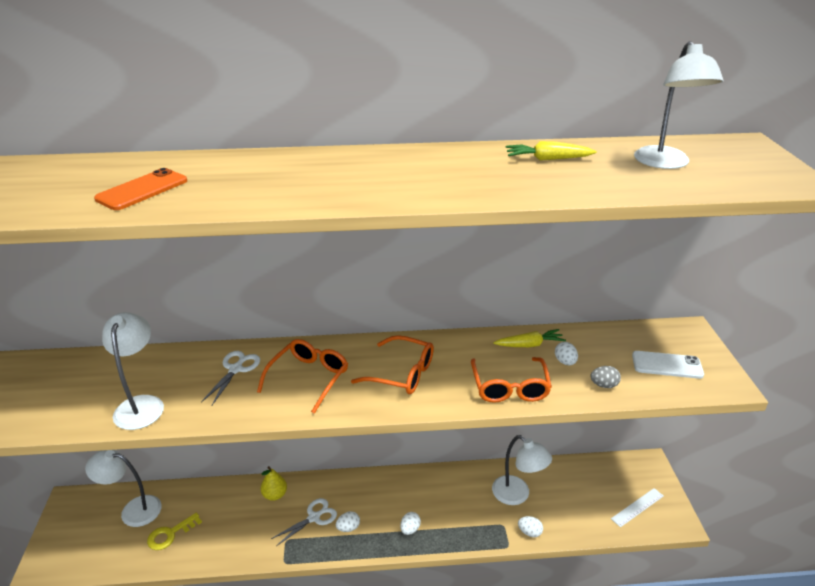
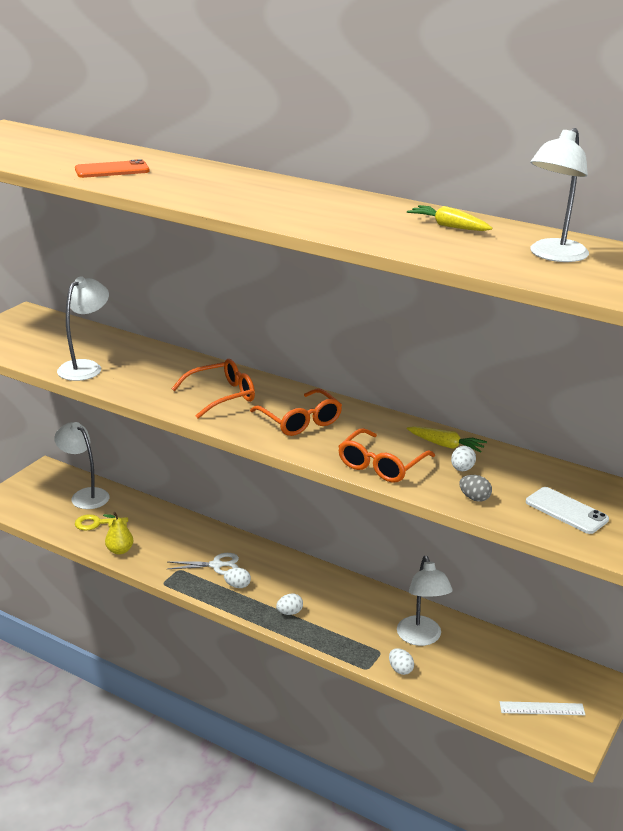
camera: 35 degrees right, 5 degrees down
white scissors [201,351,260,406] -> none
yellow pear [261,466,287,501] -> yellow pear moved to [103,512,133,555]

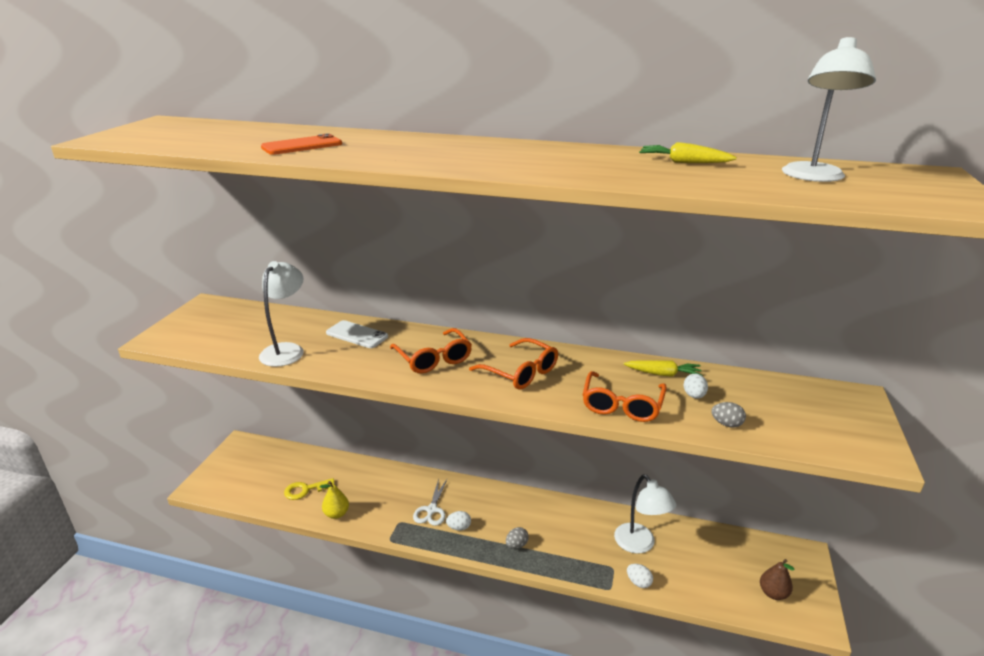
camera: 15 degrees left, 0 degrees up
white lamp [54,422,109,509] -> none
white scissors [168,553,239,575] -> white scissors turned 120 degrees clockwise [413,479,447,526]
orange glasses [171,359,255,418] -> orange glasses turned 105 degrees clockwise [390,328,472,374]
white egg [276,593,303,615] -> grey egg [506,527,529,549]
white ruler [500,701,585,715] -> brown pear [760,559,795,600]
white phone [526,487,609,534] -> white phone moved to [326,320,388,348]

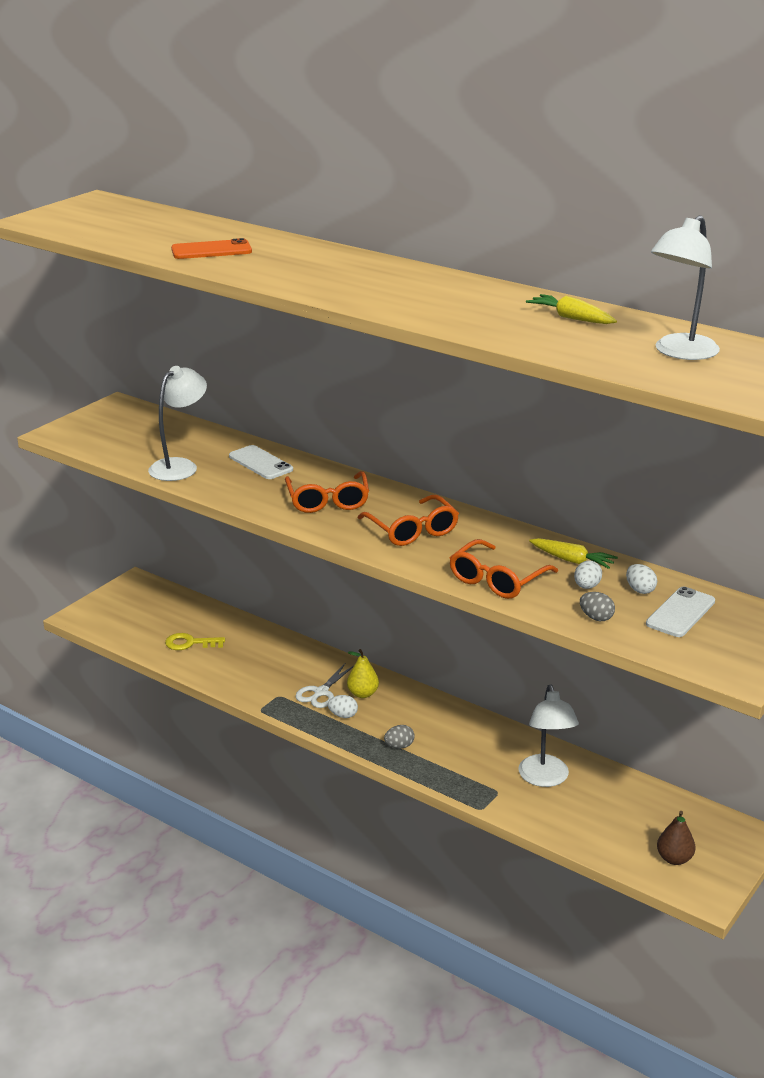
camera: 20 degrees right, 0 degrees up
yellow pear [320,481,349,519] -> yellow pear moved to [347,649,379,698]
white egg [627,564,653,588] -> white egg moved to [626,564,657,594]
none -> white phone [646,587,715,637]

